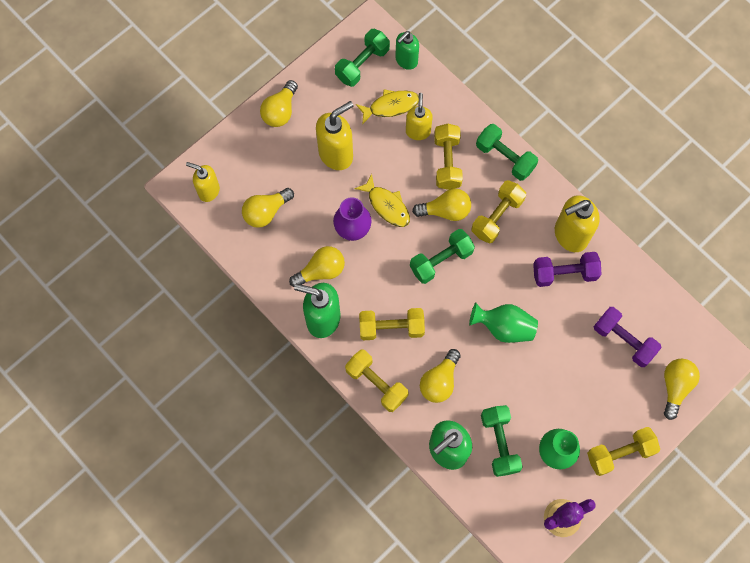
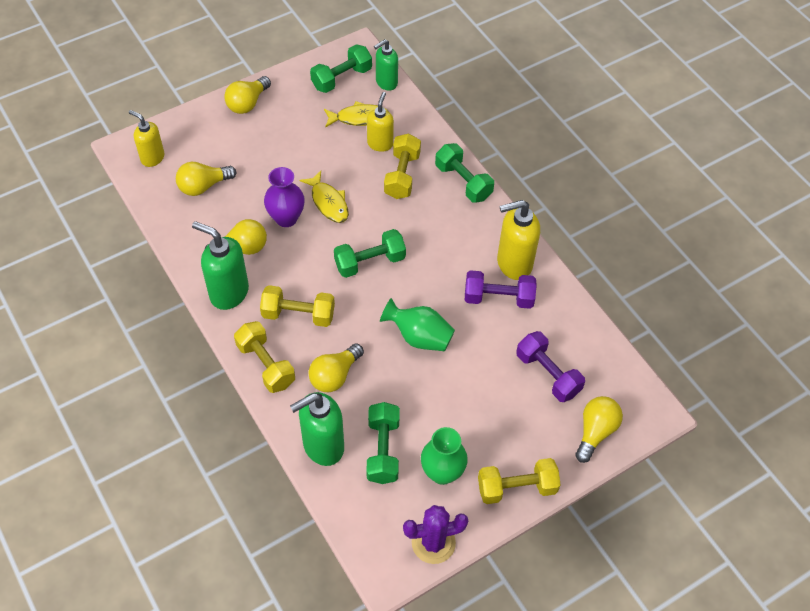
camera: 10 degrees right, 15 degrees down
yellow soap dispenser [316,101,354,170] -> none
yellow light bulb [412,188,471,221] -> none
yellow dumbbell [472,180,526,244] -> none

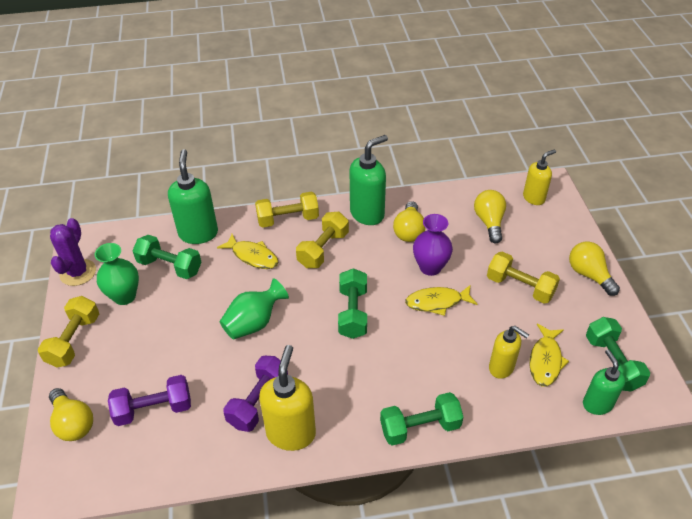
camera: 115 degrees right, 10 degrees down
yellow light bulb [308,343,364,392] -> yellow fish [217,234,279,269]
yellow dumbbell [384,133,421,199] -> yellow dumbbell moved to [487,252,560,304]

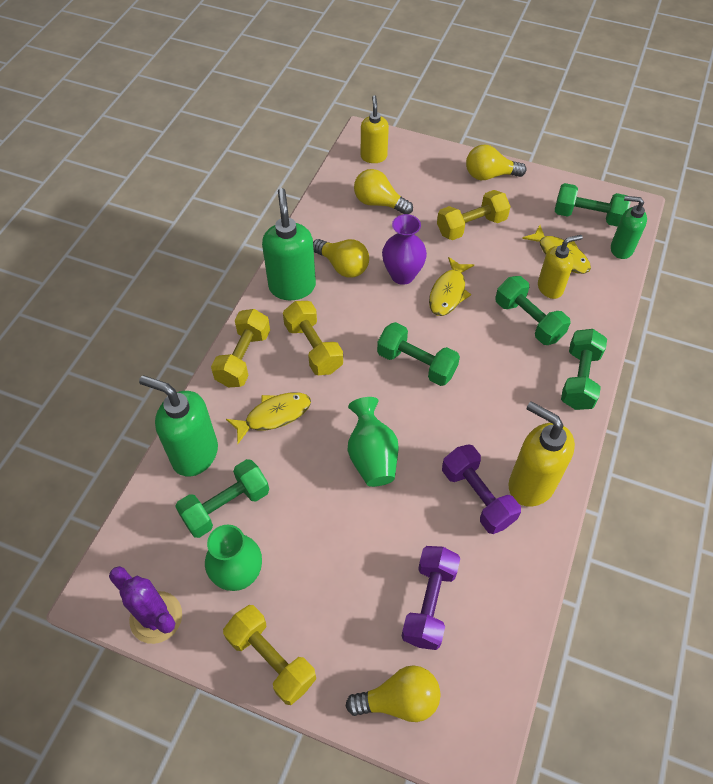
camera: 60 degrees left, 10 degrees up
none -> green dumbbell [495,276,571,345]

